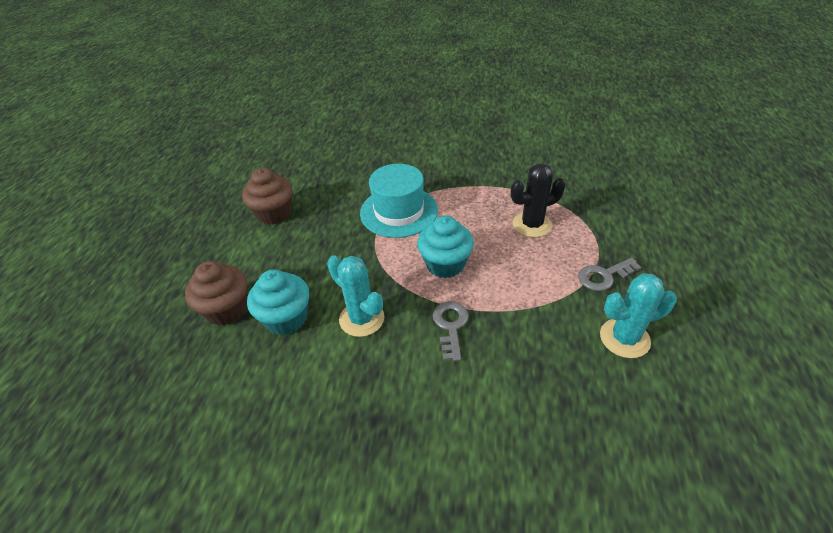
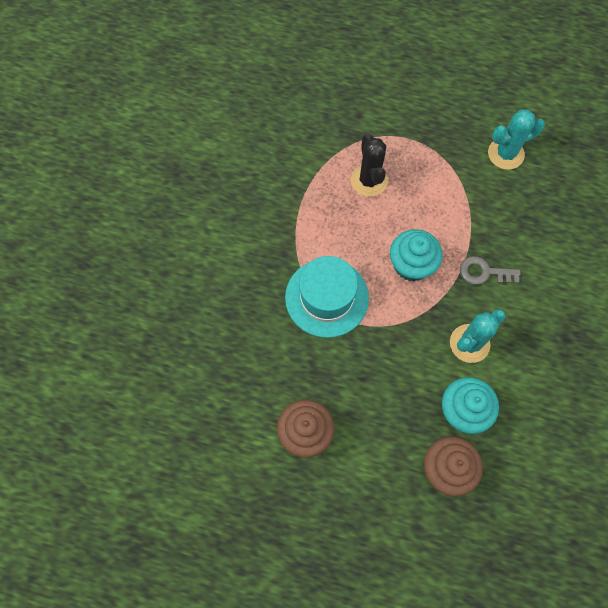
camera: 85 degrees left, 25 degrees up
grey key [578,258,641,291] -> none
turquoise cactus [600,273,677,358] -> turquoise cactus turned 75 degrees clockwise [488,109,545,170]

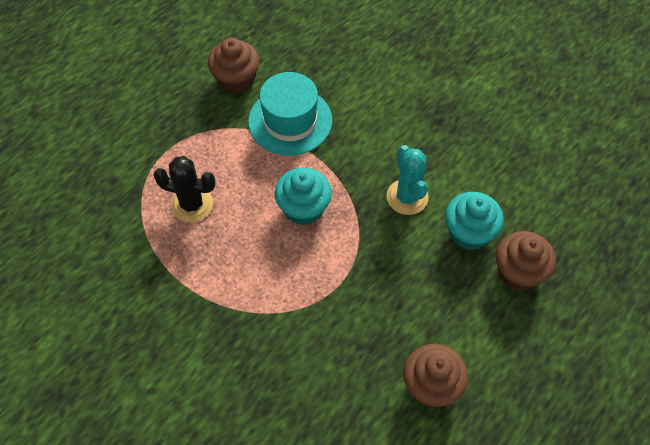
camera: 65 degrees left, 10 degrees down
turquoise hat [285,256,369,338] -> turquoise hat moved to [248,72,332,156]
grey key [460,256,521,285] -> none
turquoise cactus [488,109,545,170] -> brown cupcake [208,38,259,94]

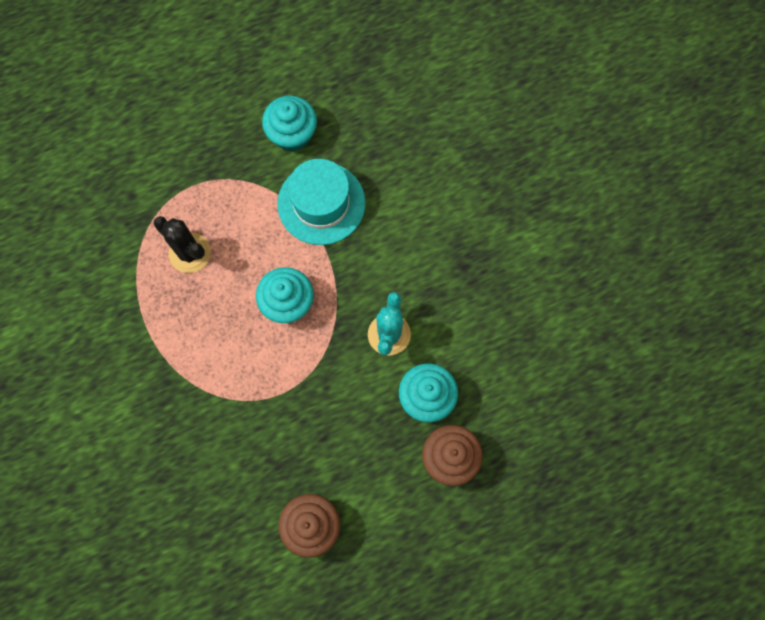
camera: 25 degrees right, 15 degrees up
brown cupcake [208,38,259,94] -> turquoise cupcake [262,95,317,152]

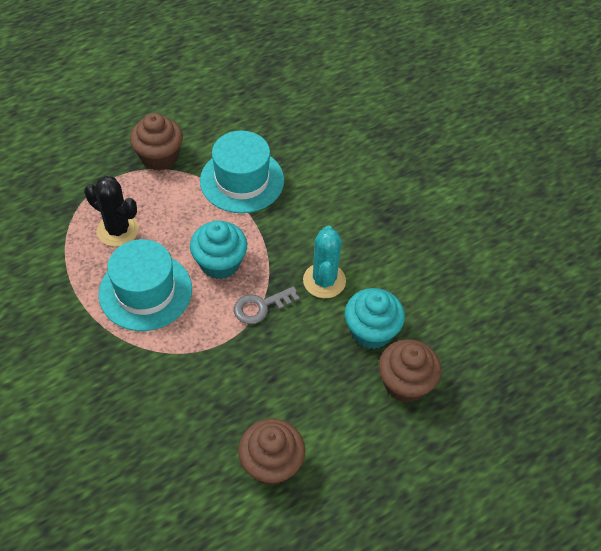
camera: 10 degrees left, 20 degrees down
turquoise cupcake [262,95,317,152] -> none
none -> turquoise hat [98,239,192,331]
none -> brown cupcake [130,113,183,171]
none -> grey key [234,286,300,324]

